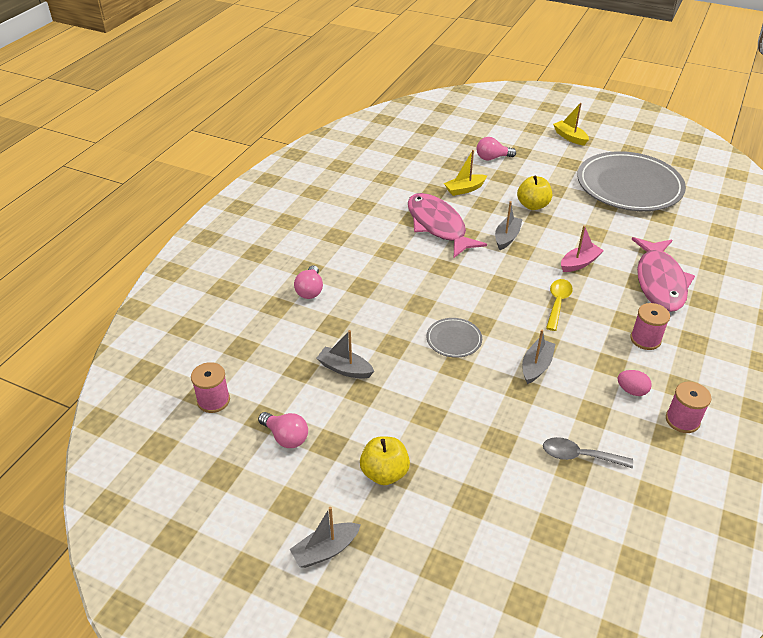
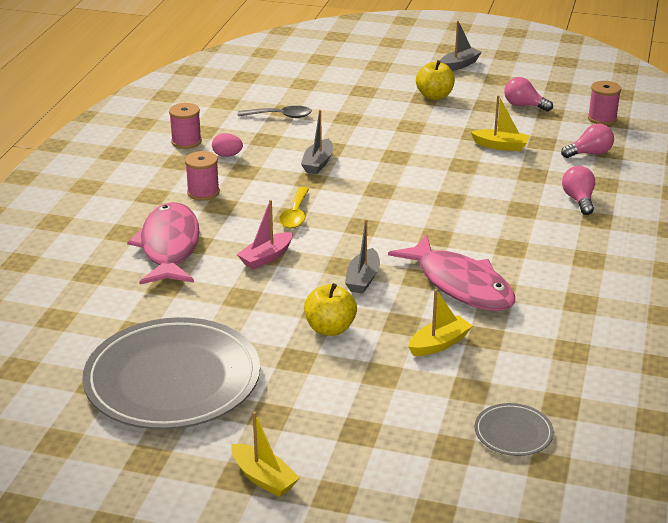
camera: 170 degrees right, 10 degrees down
grey boat [317,330,374,379] -> yellow boat [471,95,529,151]
grey plate [427,318,482,358] -> grey plate moved to [474,403,554,456]
pink light bulb [477,137,516,160] -> pink light bulb moved to [561,124,614,158]

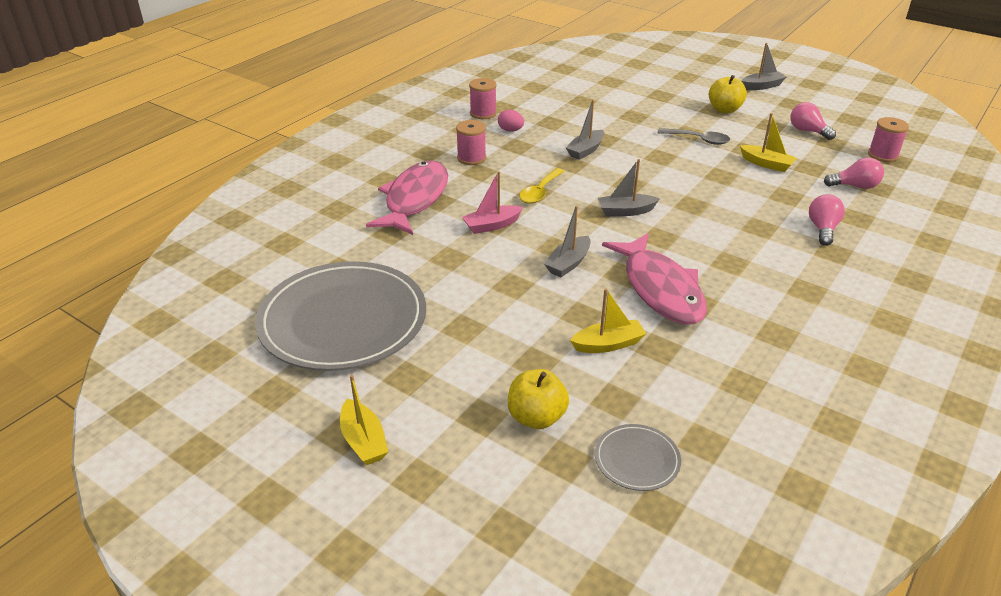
camera: 20 degrees right, 5 degrees up
grey spoon [238,106,312,118] -> grey spoon moved to [657,128,730,145]
yellow apple [304,283,357,336] -> yellow apple moved to [508,369,569,429]
none -> grey boat [598,159,660,216]

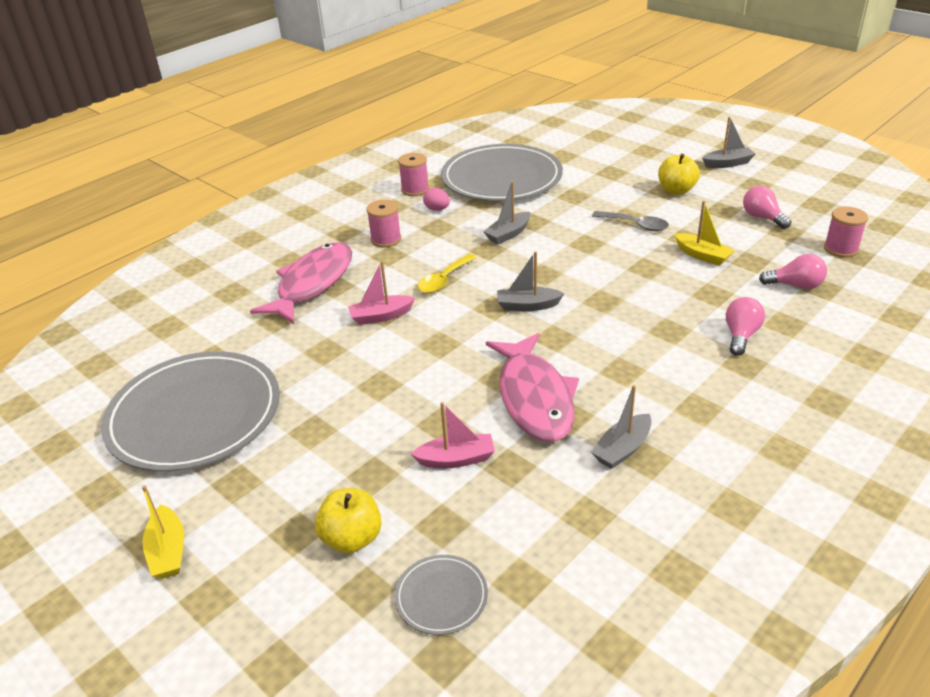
camera: 10 degrees right, 0 degrees up
grey boat [544,206,591,277] -> grey boat moved to [591,385,652,469]
yellow boat [570,288,646,353] -> pink boat [411,402,495,468]
none -> grey plate [441,144,563,201]

